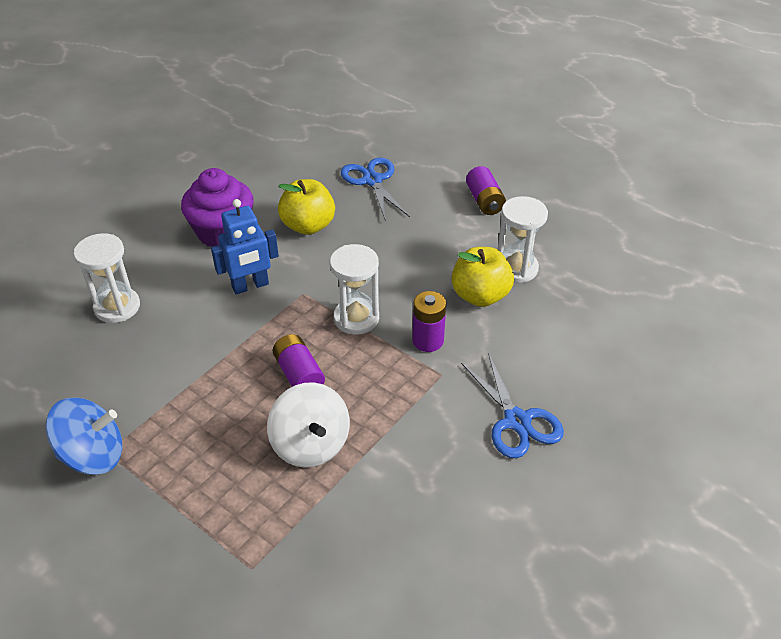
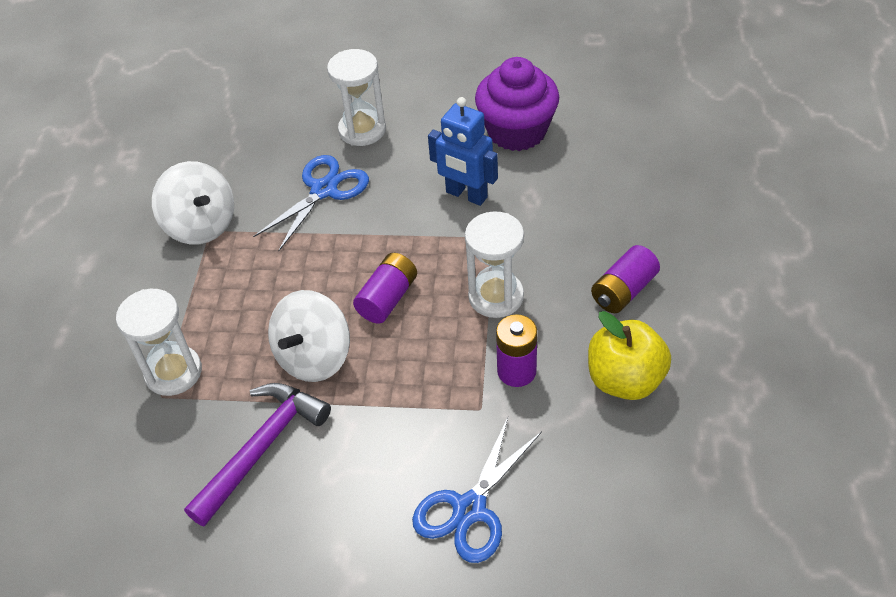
camera: 60 degrees right, 5 degrees up
blue spinning top [45,397,122,475] -> white spinning top [152,161,234,244]
yellow apple [278,179,335,235] -> none
blue scissors [341,157,410,221] -> blue scissors moved to [253,155,369,251]
purple battery [466,166,506,215] -> purple battery moved to [591,245,660,313]
white hourglass [498,196,548,283] -> white hourglass moved to [116,289,202,396]
none -> purple hammer [184,383,331,527]

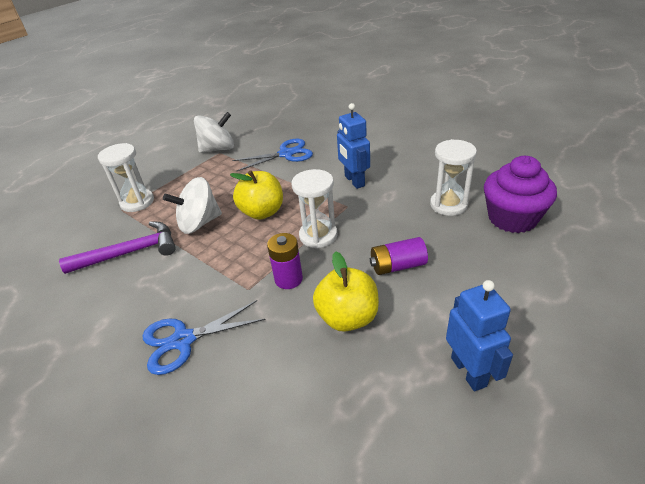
camera: 35 degrees right, 10 degrees down
white spinning top [152,161,234,244] -> white spinning top turned 105 degrees counterclockwise [194,112,234,153]
white hourglass [327,49,386,146] -> white hourglass moved to [430,139,477,216]
purple battery [353,253,417,324] -> yellow apple [230,170,283,220]
purple cupcake [475,57,559,151] -> purple cupcake moved to [484,156,557,233]
none -> blue robot [446,280,513,391]

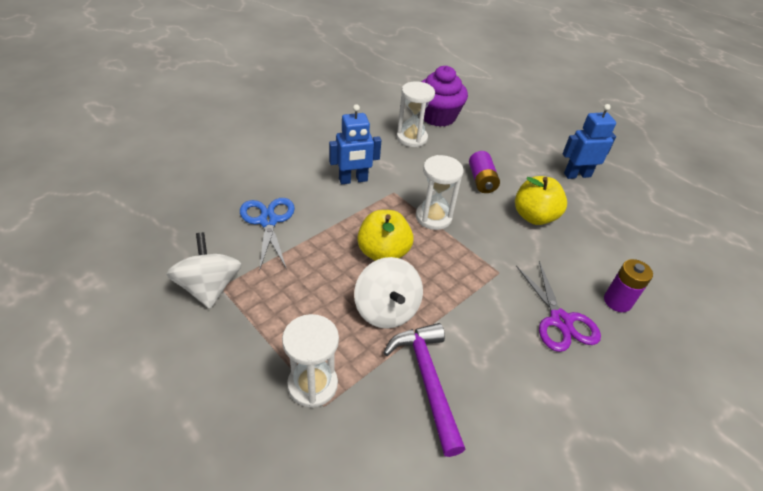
camera: 90 degrees left, 5 degrees up
blue scissors [143,300,266,375] -> purple scissors [516,261,601,352]
purple battery [267,233,303,289] -> purple battery moved to [604,259,653,312]

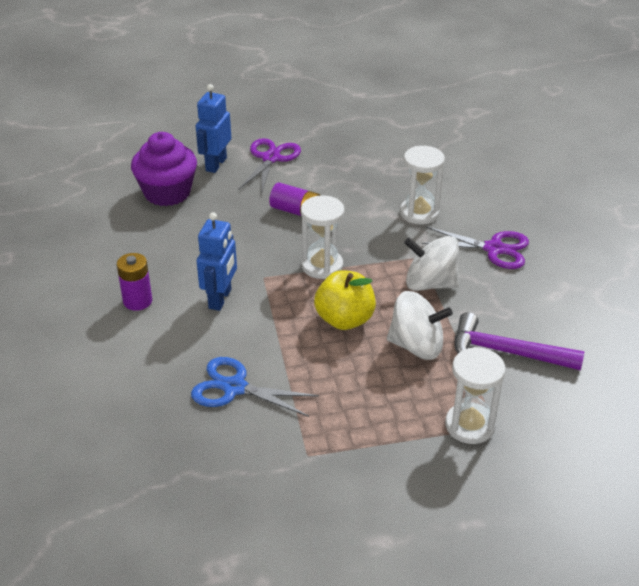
camera: 55 degrees left, 5 degrees down
white spinning top [167,232,242,309] -> white spinning top moved to [404,236,459,291]
white hourglass [397,81,435,147] -> white hourglass moved to [400,146,445,224]
yellow apple [515,176,567,225] -> none
blue robot [563,104,616,179] -> blue robot moved to [196,84,231,173]
purple battery [604,259,653,312] -> purple battery moved to [117,253,152,311]
none -> purple scissors [238,138,301,194]

